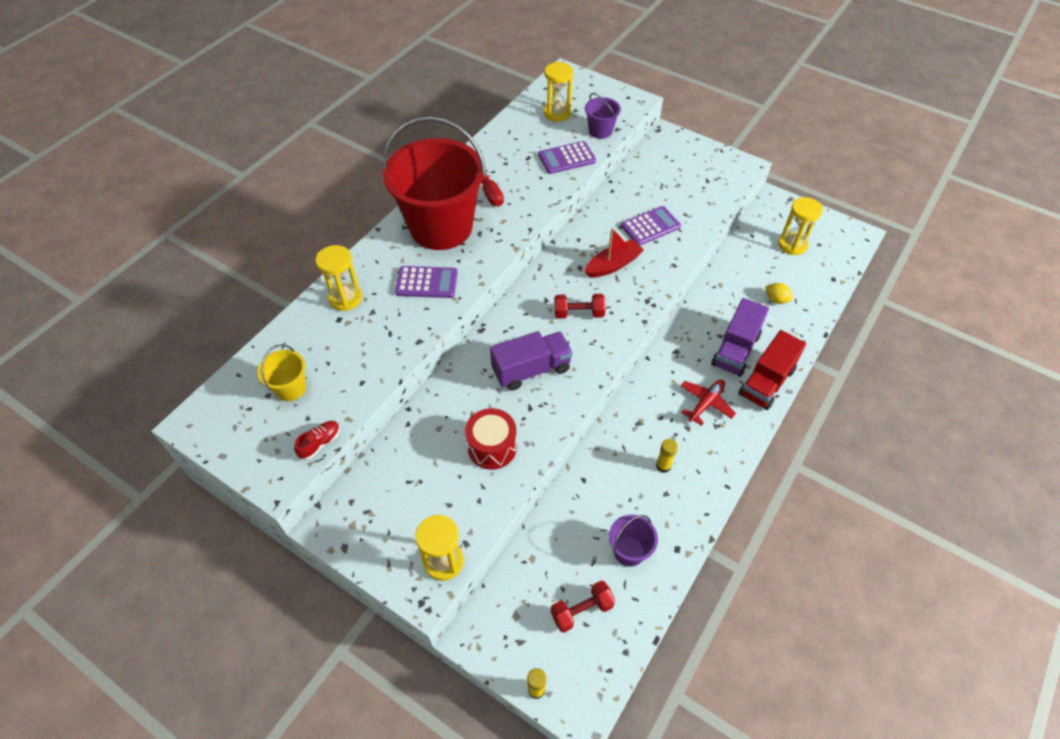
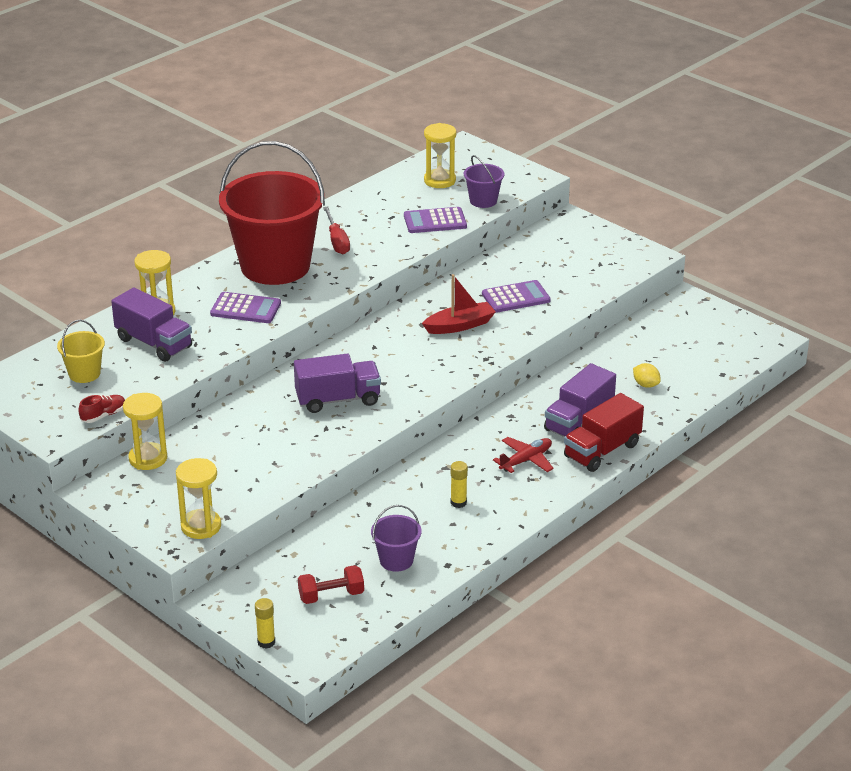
camera: 10 degrees right, 20 degrees down
red drum [465,408,517,470] -> none
red dumbbell [554,294,606,319] -> none
yellow hourglass [778,197,823,255] -> yellow hourglass moved to [123,393,167,470]
none -> purple truck [111,287,192,362]

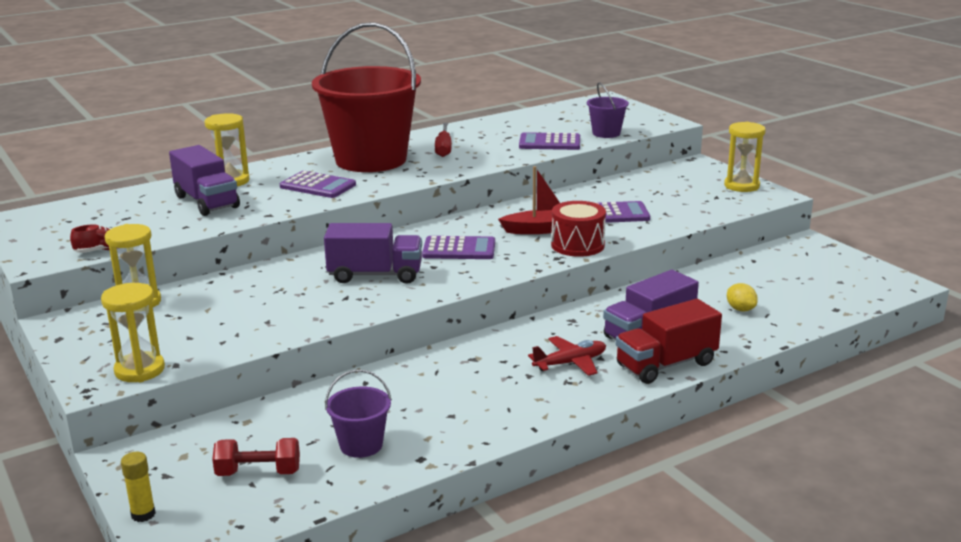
camera: 15 degrees right, 10 degrees down
yellow bucket [57,320,105,383] -> none
yellow hourglass [424,123,456,188] -> yellow hourglass moved to [724,122,766,192]
yellow glue stick [451,461,468,508] -> none
none -> purple calculator [422,236,495,259]
none -> red drum [551,201,606,257]

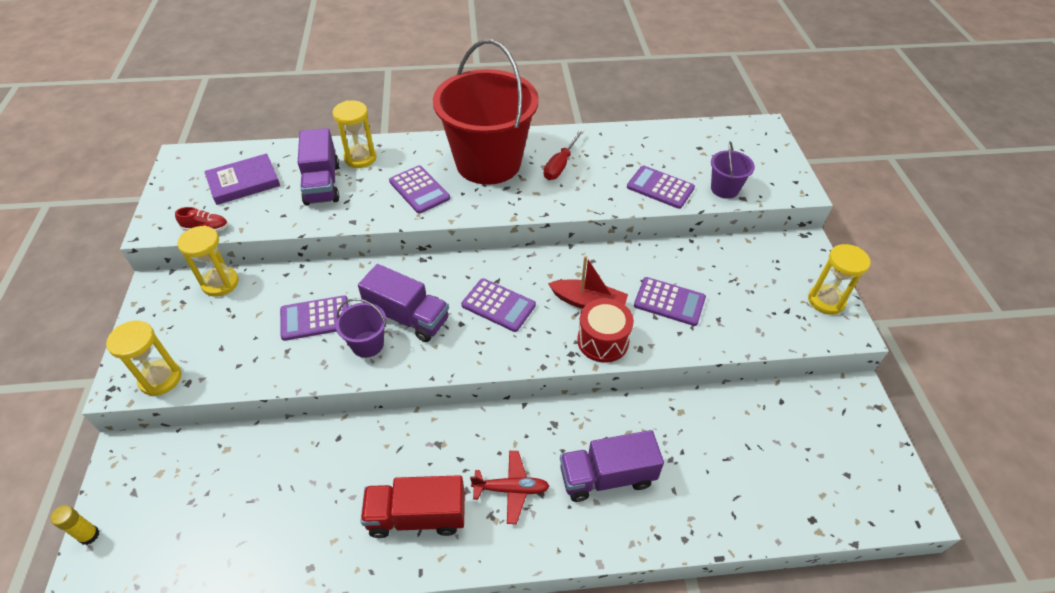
camera: 25 degrees right, 25 degrees up
red dumbbell [212,438,300,476] -> none
purple bucket [325,370,392,458] -> purple bucket moved to [336,299,386,358]
red truck [616,299,722,384] -> red truck moved to [360,475,465,538]
yellow lemon [727,283,758,312] -> none
none -> purple book [204,153,280,205]
none -> purple calculator [280,295,349,341]

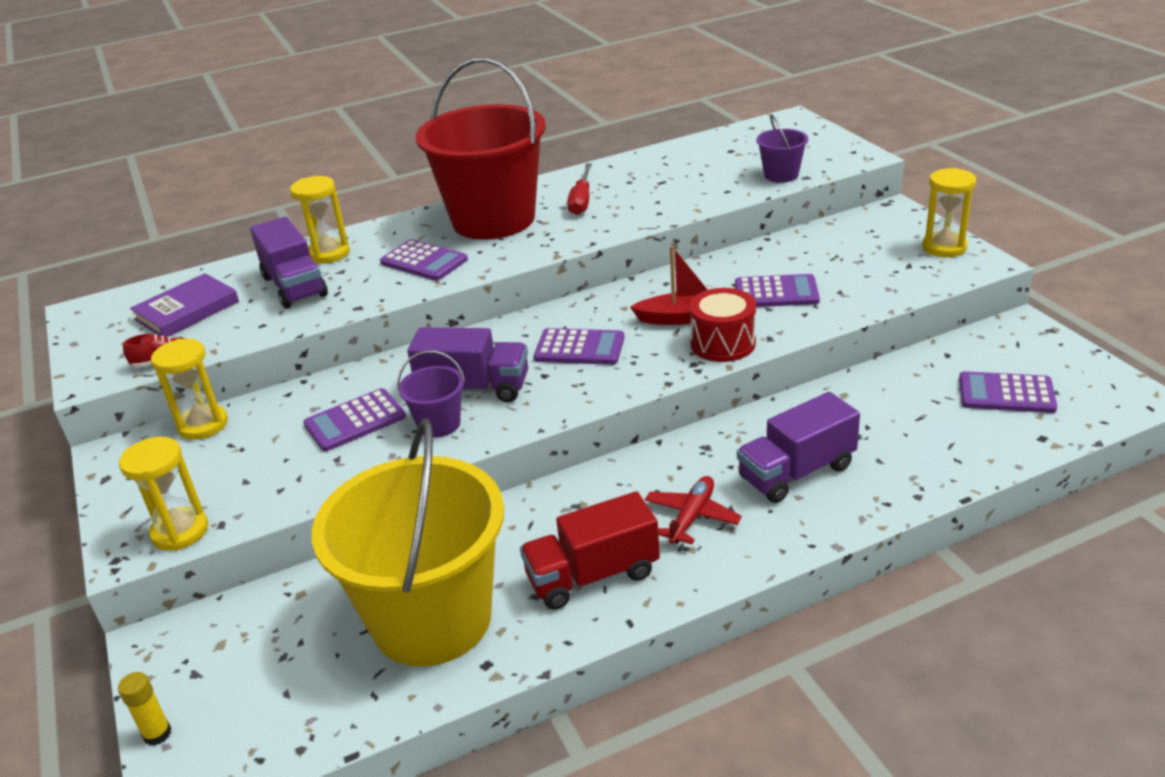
camera: 15 degrees left, 15 degrees down
red plane [470,451,550,524] -> red plane turned 45 degrees counterclockwise [645,476,742,544]
purple calculator [627,166,695,209] -> purple calculator moved to [959,371,1057,413]
none -> yellow bucket [312,418,504,667]

